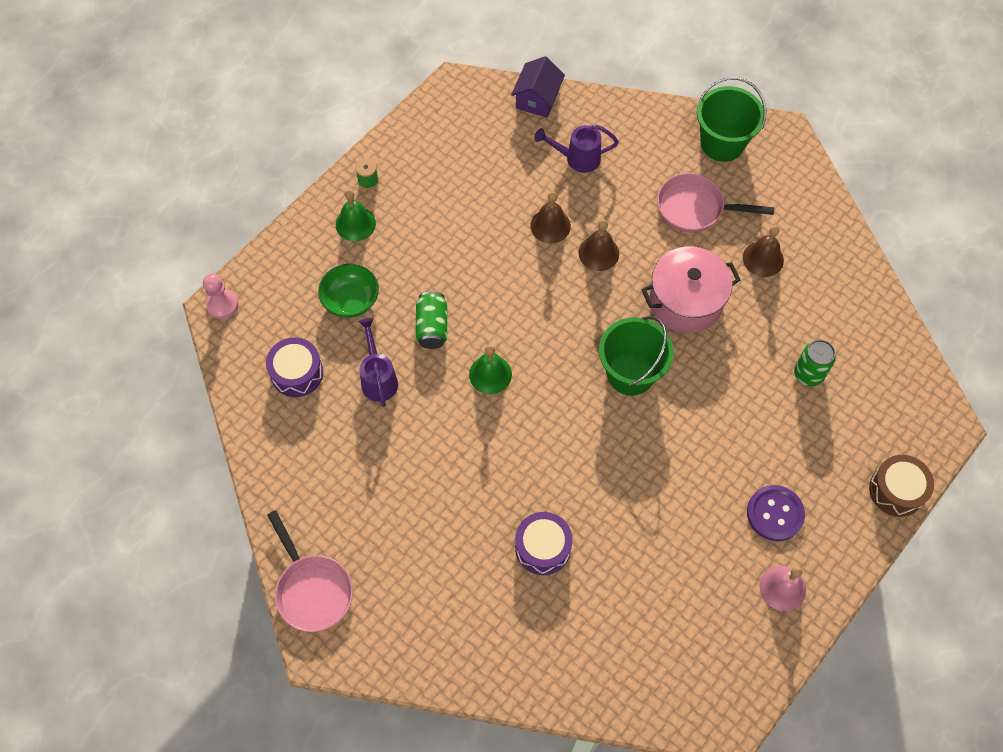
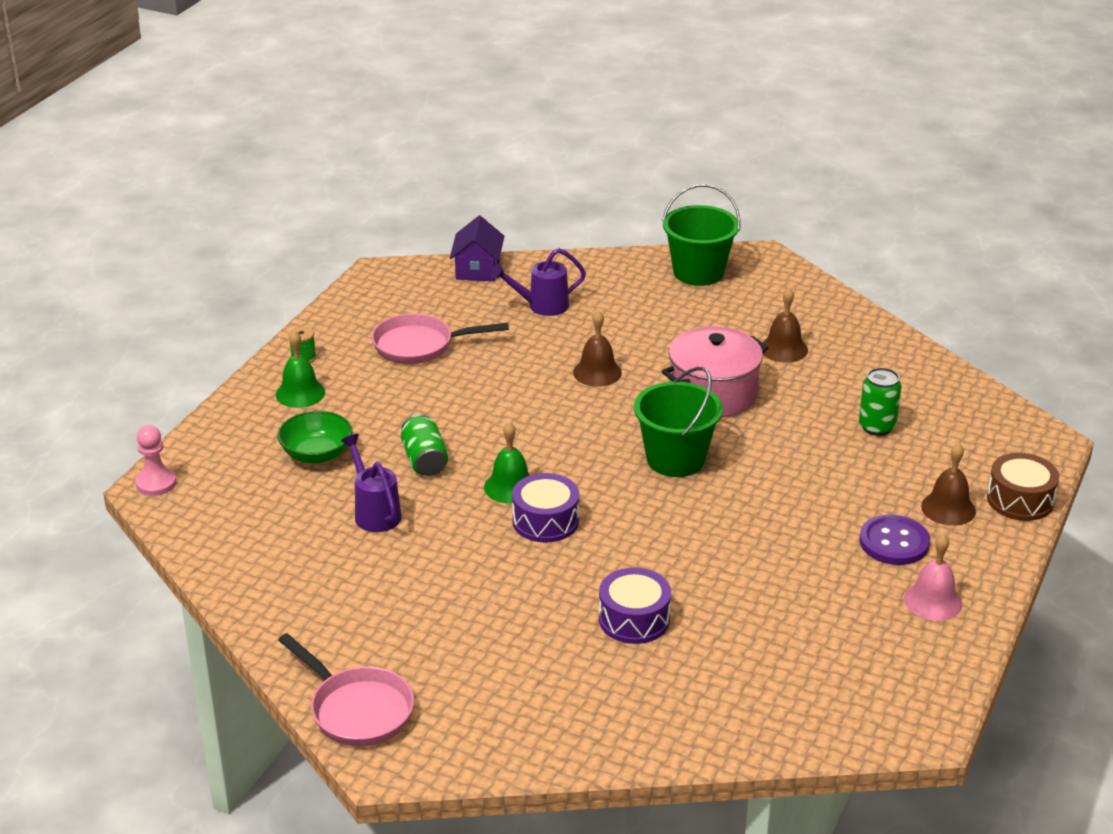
camera: 15 degrees left, 30 degrees down
purple drum [266,337,323,397] -> purple drum moved to [512,473,579,543]
brown bell [530,191,571,243] -> brown bell moved to [921,443,976,526]
pink pan [657,173,774,233] -> pink pan moved to [372,314,509,364]

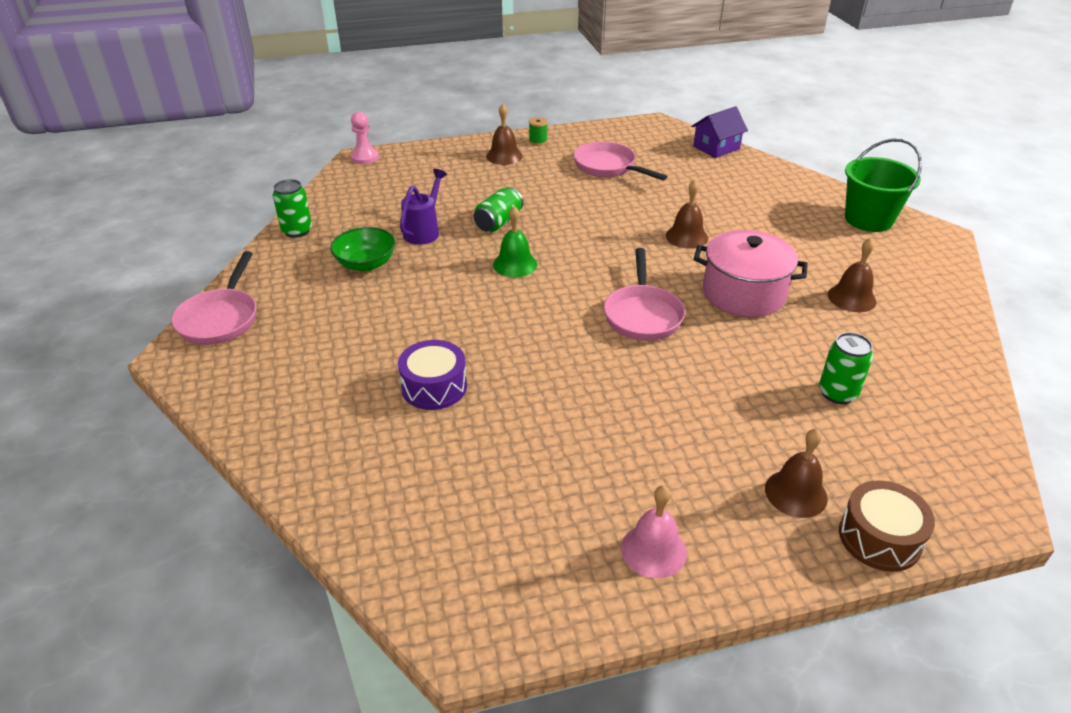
camera: 50 degrees right, 5 degrees up
green bell [276,331,325,408] -> brown bell [486,104,523,165]
green bowl [277,411,353,464] -> green bowl moved to [330,227,396,272]
purple watering can [491,248,586,316] -> none
purple drum [512,473,579,543] -> none
green bucket [634,367,723,477] -> pink pan [604,248,685,341]
purple button [859,515,930,565] -> none
none -> green can [273,179,312,238]

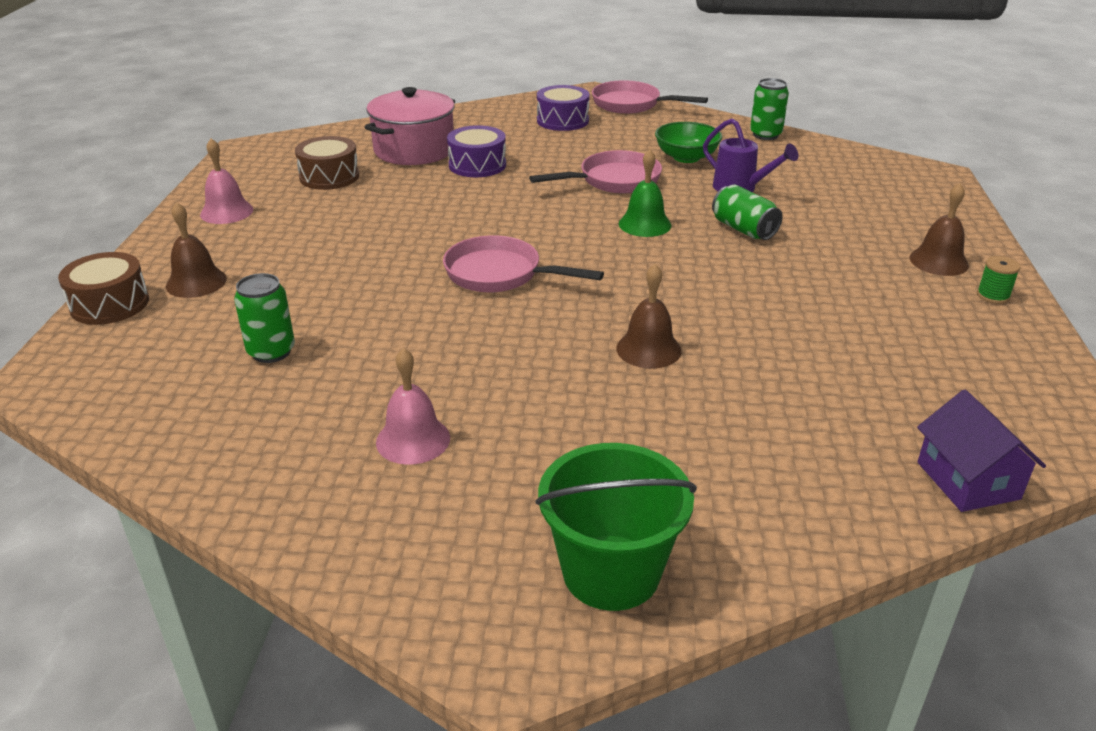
camera: 110 degrees right, 5 degrees down
pink pawn [350,112,379,164] -> none
pink pan [574,142,668,181] -> pink pan moved to [529,150,662,193]
pink pot [694,230,808,317] -> pink pot moved to [365,87,455,165]
brown bell [828,238,876,312] -> pink bell [376,348,450,465]
none -> brown drum [295,136,359,190]
none -> purple drum [537,85,590,131]

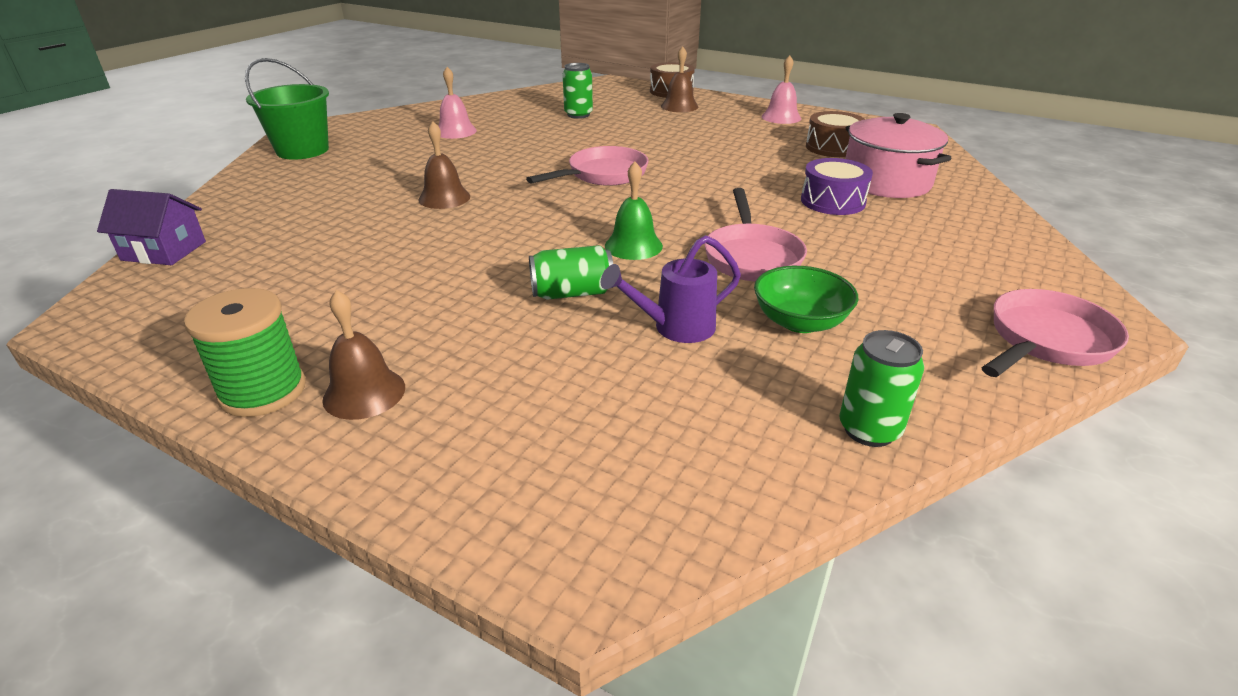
camera: 115 degrees right, 0 degrees up
purple drum [537,85,590,131] -> none
green spool [977,256,1021,304] -> green spool [184,288,306,417], size x1.95

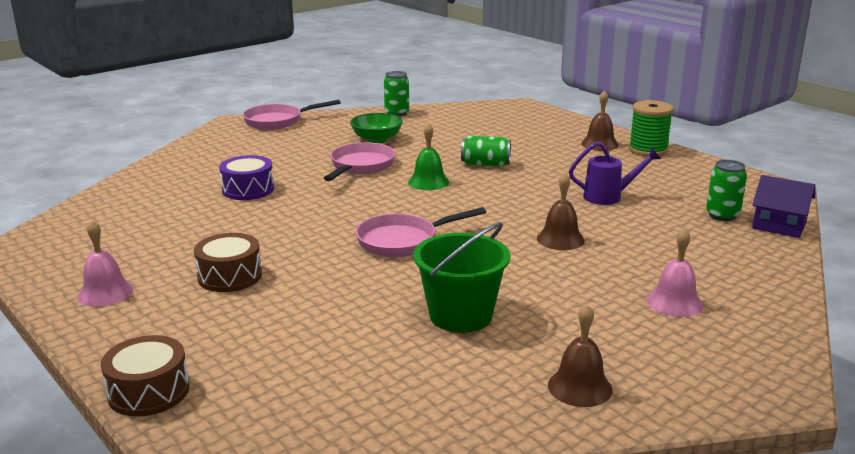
camera: 160 degrees left, 10 degrees down
green bucket [245,58,329,160] -> green bucket moved to [413,222,510,333]
pink bell [438,67,477,139] -> pink bell moved to [647,228,703,317]
green can [563,63,593,119] -> green can moved to [706,160,747,221]
purple watering can [601,235,741,343] -> purple watering can moved to [569,141,661,205]
brown bell [661,46,698,112] -> brown bell moved to [548,304,613,407]
brown drum [806,111,865,157] -> brown drum moved to [194,233,262,292]
pink pot [845,113,952,198] -> none

